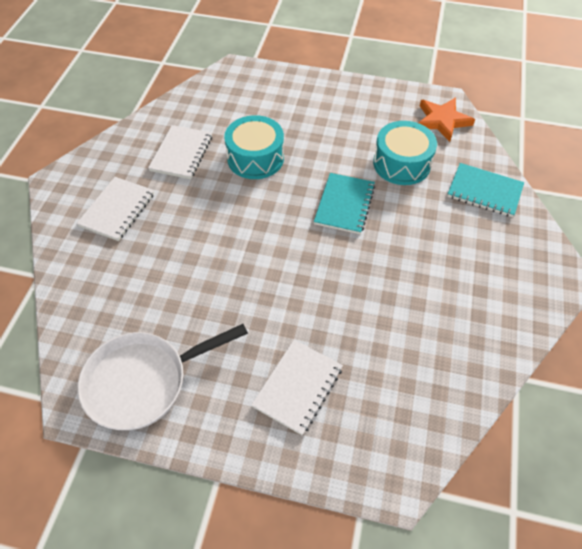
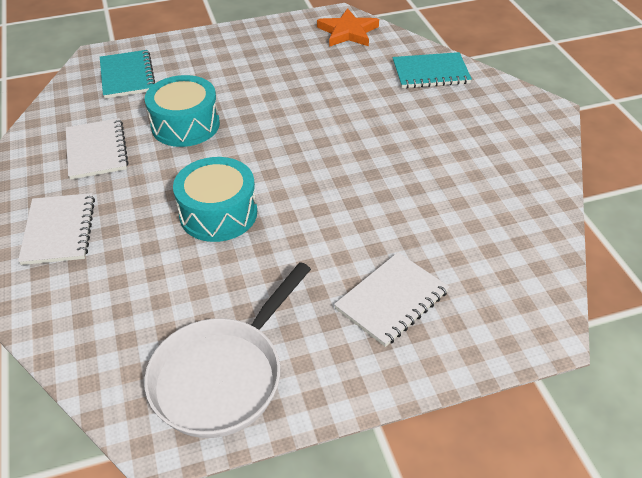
camera: 30 degrees left, 10 degrees down
white notebook [251,340,343,435] -> white notebook turned 45 degrees clockwise [334,252,449,347]
turquoise notebook [314,173,375,234] -> turquoise notebook moved to [100,50,155,99]
turquoise drum [373,121,437,185] -> turquoise drum moved to [173,157,257,242]

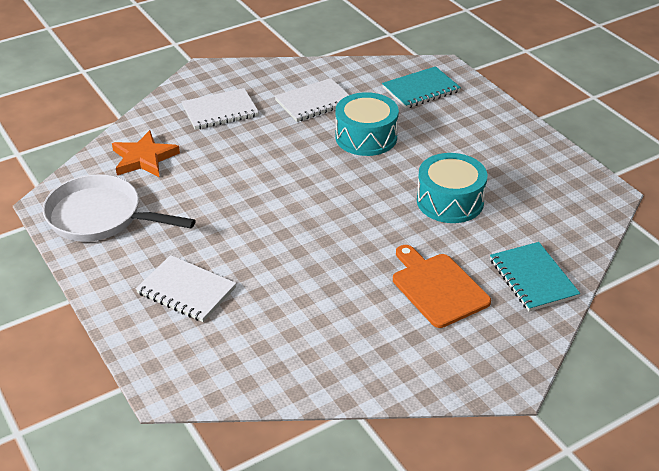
camera: 75 degrees right, 5 degrees down
turquoise drum [173,157,257,242] -> turquoise drum moved to [417,153,487,223]
orange star [317,8,379,47] -> orange star moved to [112,130,180,177]
none -> orange cutting board [393,245,491,328]

